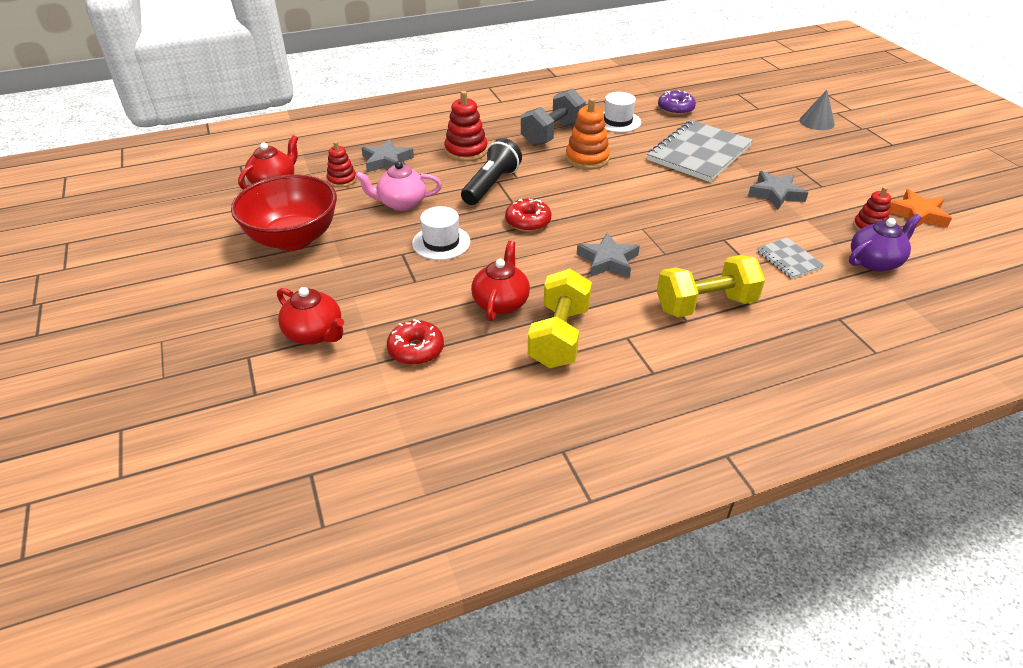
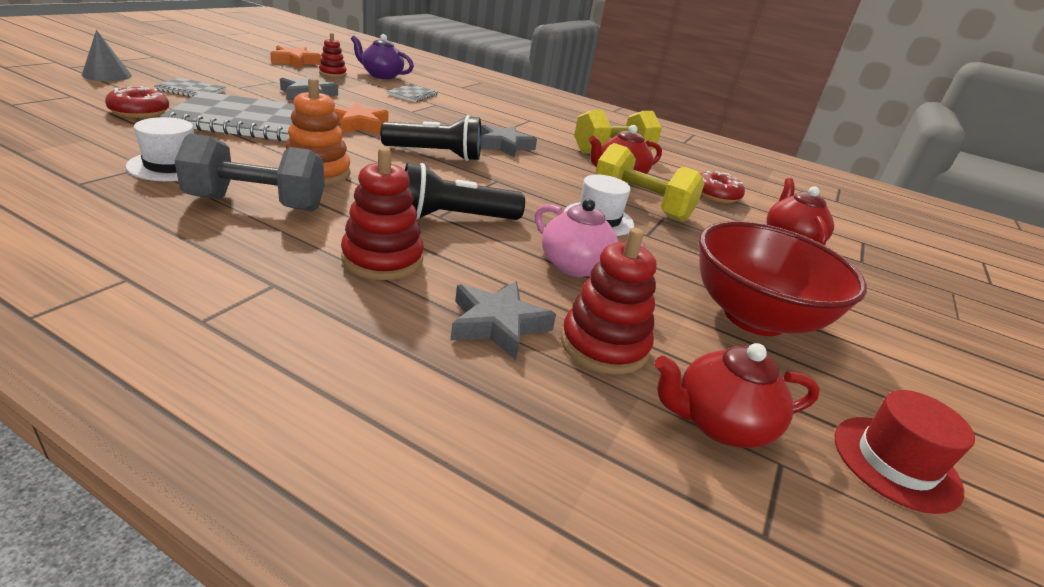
camera: 135 degrees left, 10 degrees down
red stacking toy [326,141,357,188] -> red stacking toy [561,228,657,374], size x1.57
red donut [505,198,552,232] -> red donut moved to [105,86,169,118]
yellow dumbbell [657,255,765,318] -> yellow dumbbell moved to [595,143,705,222]
purple donut [658,90,696,115] -> none
none -> grey notebook [154,77,226,97]
none -> orange star [334,103,389,134]
none -> black flashlight [380,115,481,161]
none -> red hat [835,390,975,514]

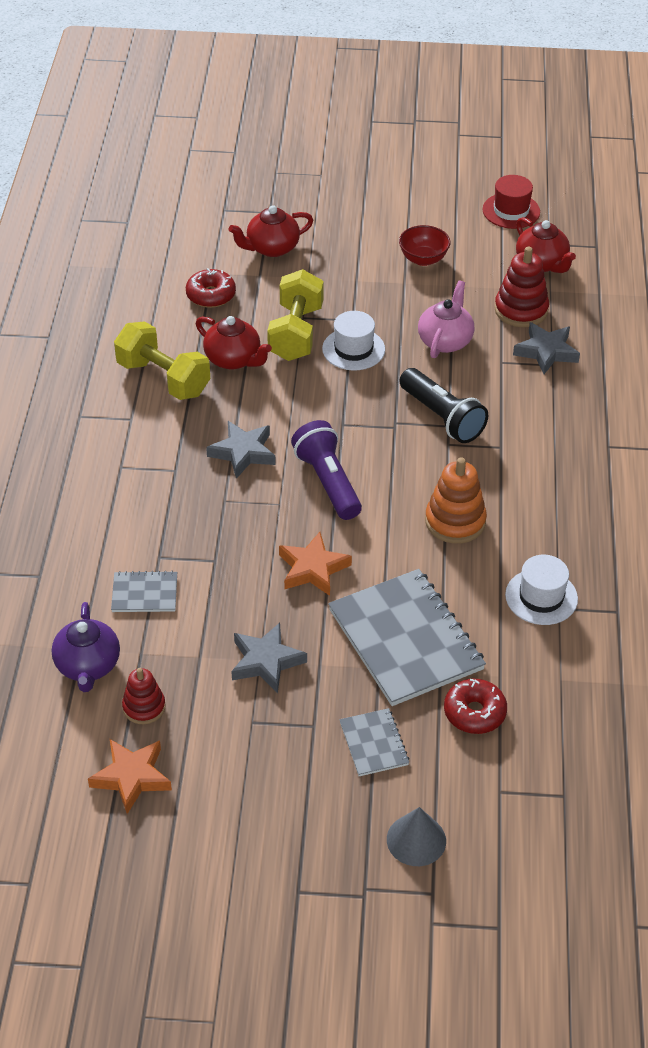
camera: 110 degrees left, 15 degrees up
grey dumbbell [174,133,324,211] -> none
red stacking toy [341,147,424,280] -> none
black flashlight [380,115,481,161] -> purple flashlight [291,420,362,520]
red bowl [699,221,867,336] -> red bowl [399,225,450,266], size x0.50

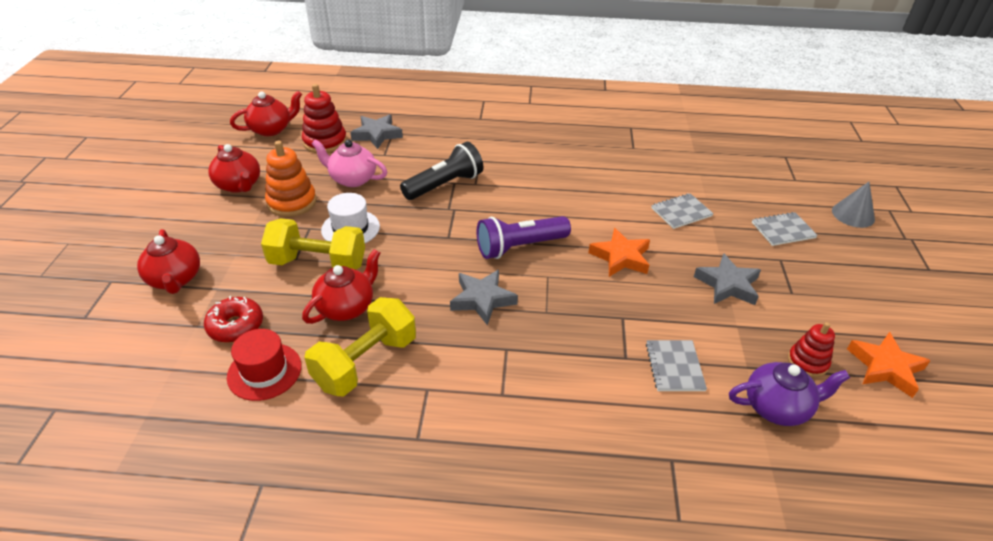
camera: 90 degrees left, 5 degrees down
grey notebook [328,569,486,706] -> grey notebook [651,193,714,229], size x0.47
red bowl [399,225,450,266] -> red teapot [208,144,260,193]
orange stacking toy [425,457,487,544] -> orange stacking toy moved to [265,141,317,217]
red donut [444,679,507,734] -> none
red hat [483,175,540,229] -> red hat moved to [227,329,301,401]
white hat [505,555,578,625] -> none

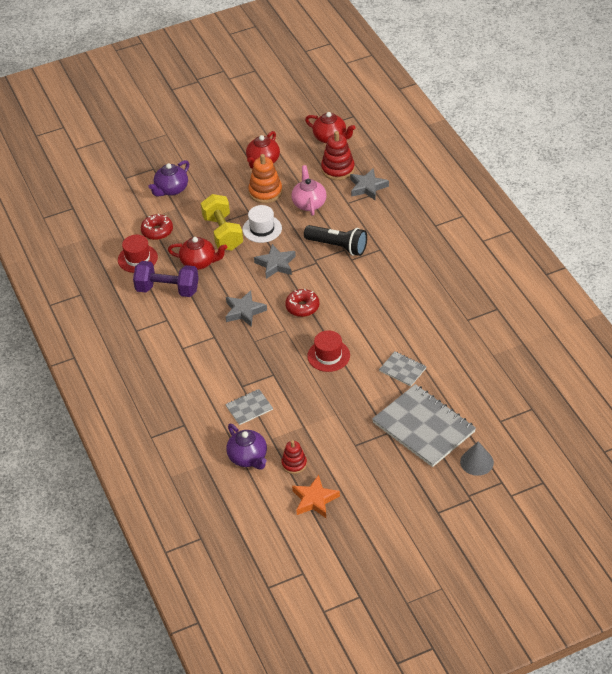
camera: 65 degrees right, 5 degrees up
red teapot [137,229,200,294] -> purple teapot [148,160,189,197]
yellow dumbbell [304,297,416,396] -> purple dumbbell [133,261,199,297]
purple flashlight [476,216,571,259] -> red donut [285,289,319,317]
orange star [588,228,650,277] -> red hat [307,330,350,372]
grey star [694,253,761,305] -> grey star moved to [254,244,296,279]
grey notebook [752,212,818,246] -> grey notebook [372,384,476,467], size x2.11

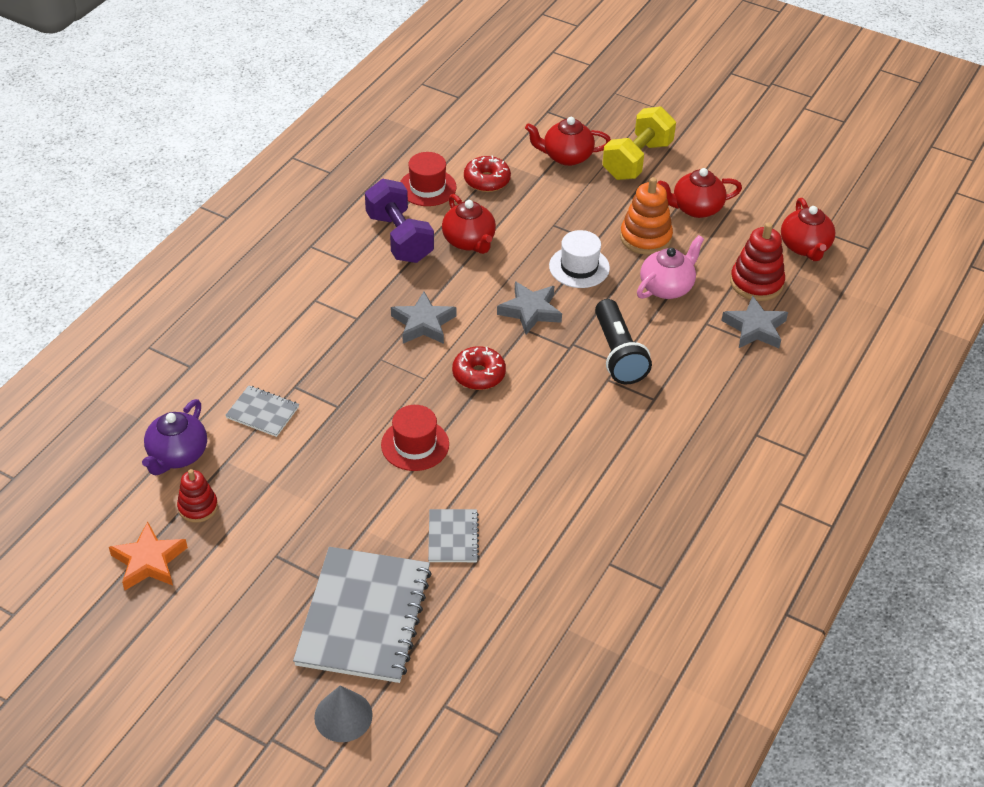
camera: 50 degrees right, 0 degrees up
purple teapot [148,160,189,197] -> red teapot [525,117,611,166]
yellow dumbbell [201,194,243,251] -> yellow dumbbell moved to [602,106,676,180]

